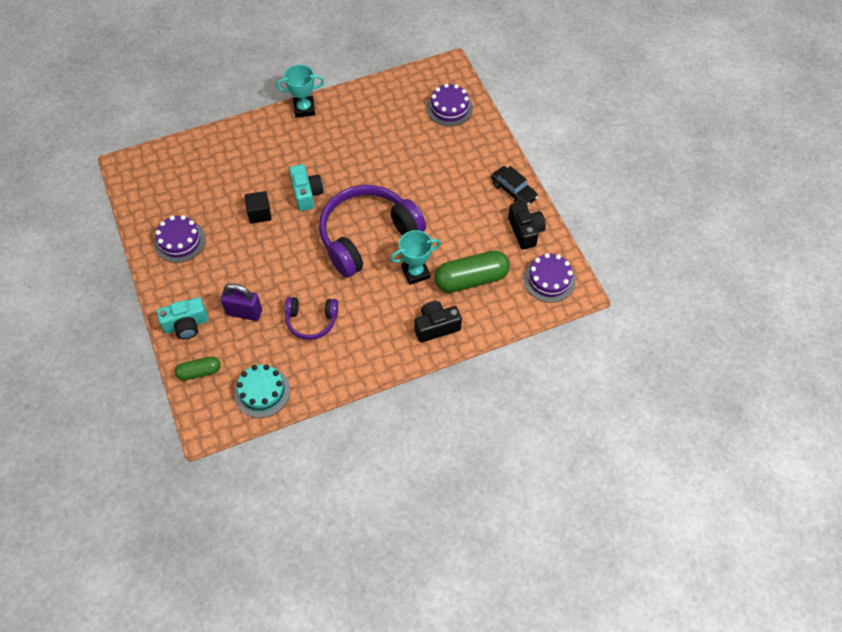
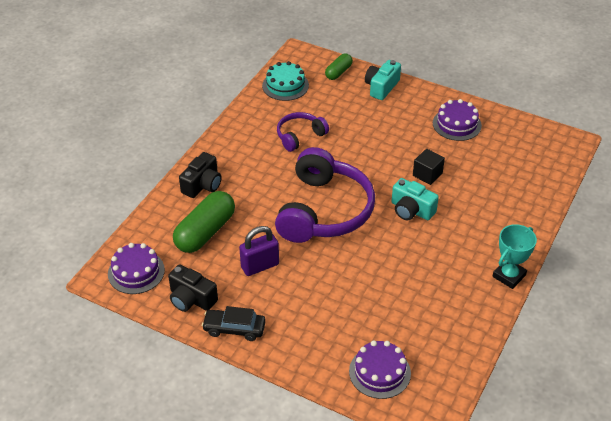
camera: 140 degrees right, 15 degrees down
purple padlock [221,283,262,321] -> purple padlock moved to [239,226,279,276]
turquoise trophy [390,230,441,285] -> none

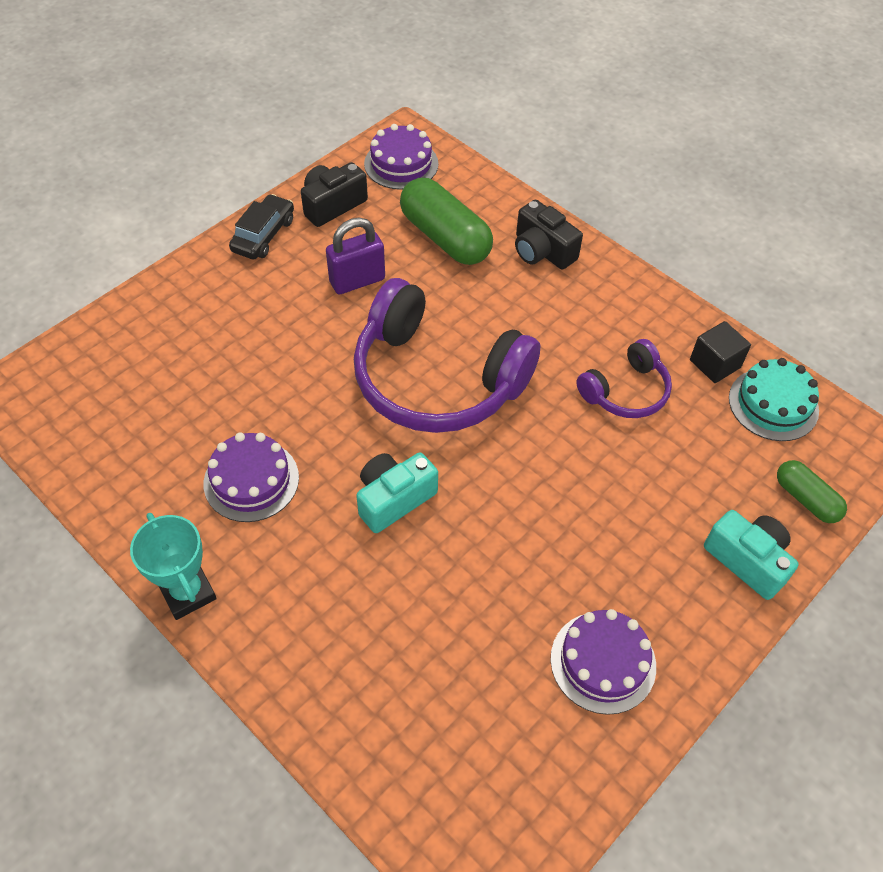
camera: 105 degrees right, 10 degrees up
purple padlock [239,226,279,276] -> purple padlock turned 75 degrees clockwise [326,218,385,294]
purple headphones [277,112,329,152] -> purple headphones turned 75 degrees clockwise [576,339,672,418]
purple cake [349,340,411,399] -> purple cake moved to [204,432,299,522]
black cube [413,149,445,185] -> black cube moved to [690,321,751,383]

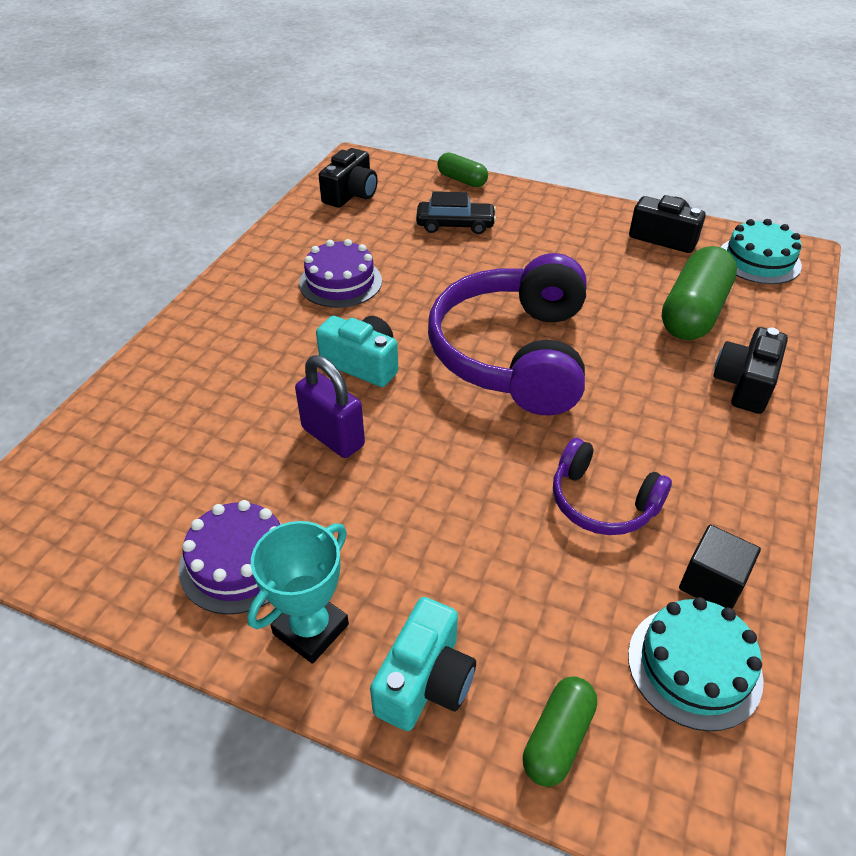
camera: 70 degrees right, 10 degrees down
turquoise trophy [130,513,217,620] -> turquoise trophy moved to [247,521,349,664]
black car [229,194,294,259] -> black car moved to [416,191,496,234]
purple padlock [326,218,385,294] -> purple padlock moved to [295,355,365,458]
purple cake [364,124,438,190] -> turquoise cake [721,219,802,284]
none -> black camera [319,148,378,208]
none -> green capsule [437,152,488,187]

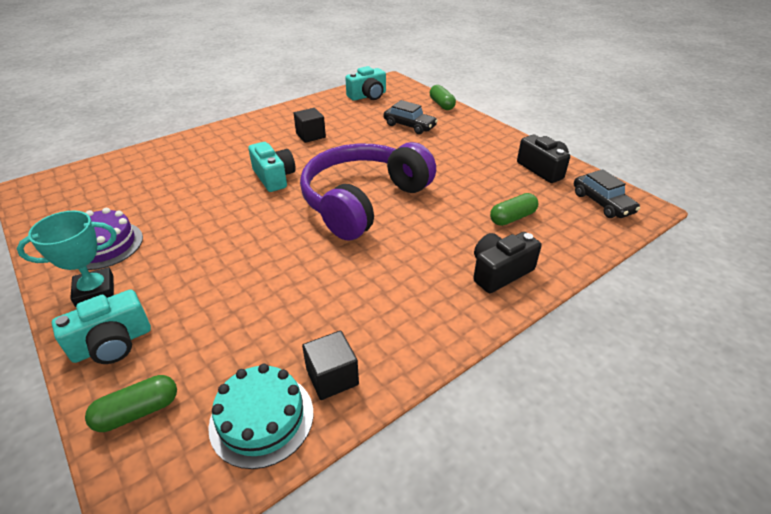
camera: 30 degrees right, 5 degrees down
purple padlock [295,355,365,458] -> none
purple cake [299,239,382,308] -> black cube [294,108,326,143]
black camera [319,148,378,208] -> turquoise camera [345,66,386,101]
purple headphones [553,438,672,535] -> none
green capsule [662,246,737,340] -> green capsule [490,193,538,226], size x0.55
turquoise cake [721,219,802,284] -> black car [574,169,640,218]

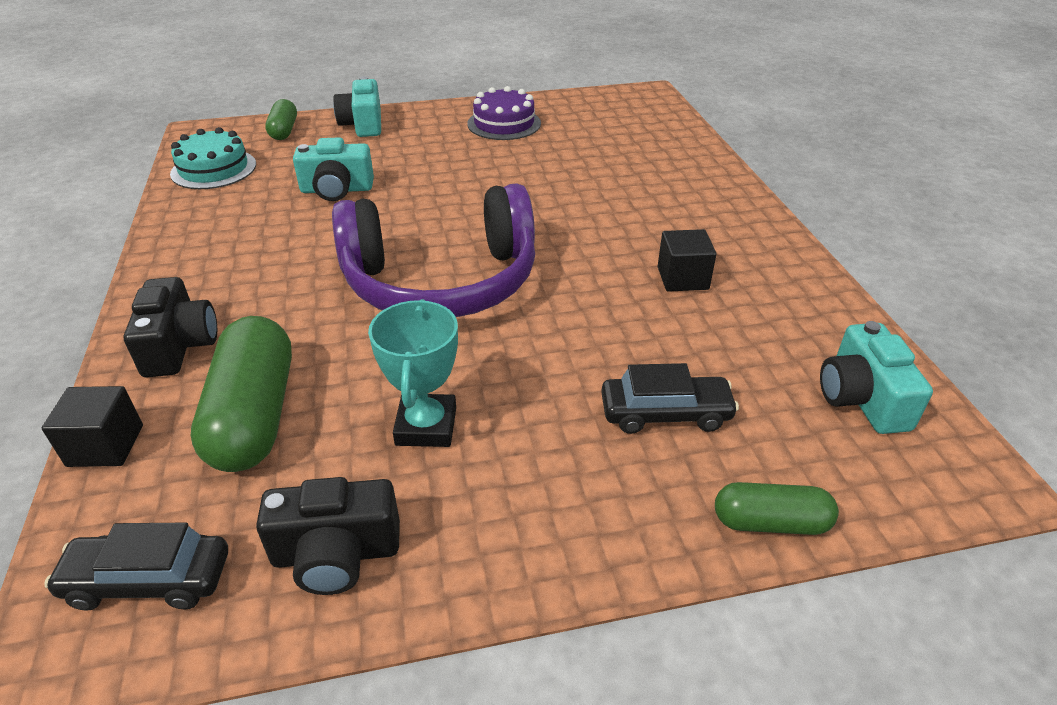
camera: 115 degrees right, 0 degrees up
turquoise trophy [17,211,117,307] -> turquoise trophy moved to [368,299,458,447]
turquoise camera [248,142,296,192] -> turquoise camera moved to [293,137,374,201]
purple headphones [300,142,436,241] -> purple headphones turned 105 degrees clockwise [332,183,535,317]
black cube [302,331,359,400] -> black cube moved to [42,386,143,467]
black car [384,100,438,134] -> black car turned 150 degrees counterclockwise [601,363,739,434]
green capsule [490,193,538,226] -> green capsule [191,316,292,472], size x1.81

